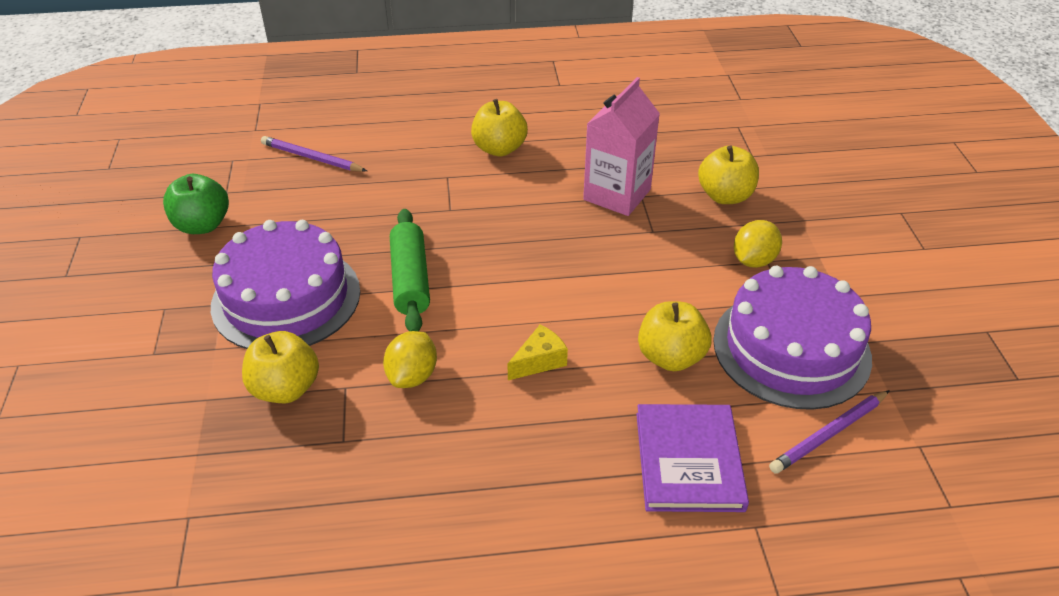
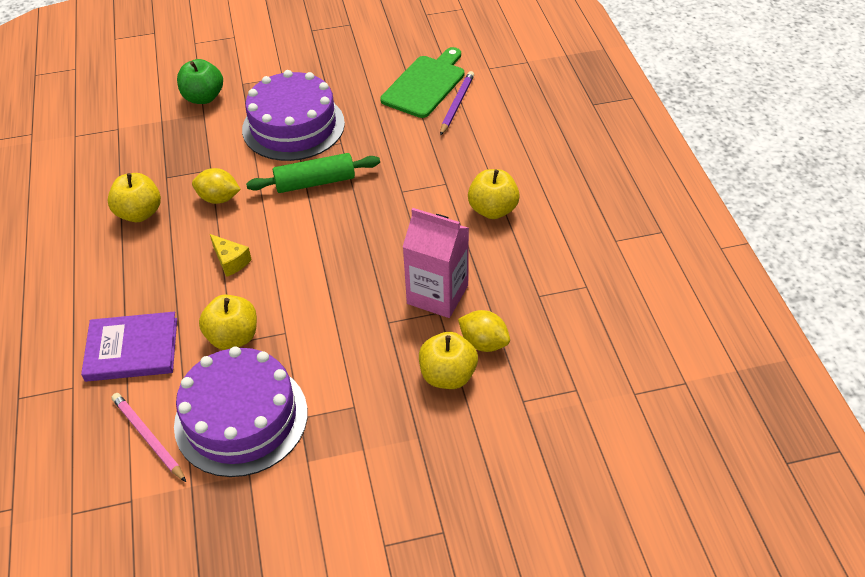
camera: 85 degrees right, 5 degrees up
green apple [163,174,229,234] -> green apple moved to [177,59,223,104]
yellow apple [242,331,319,403] -> yellow apple moved to [107,173,161,222]
yellow lemon [734,220,782,268] -> yellow lemon moved to [458,310,510,352]
purple pencil [769,390,890,474] -> pink pencil [112,393,186,482]
none -> green cutting board [380,47,464,118]

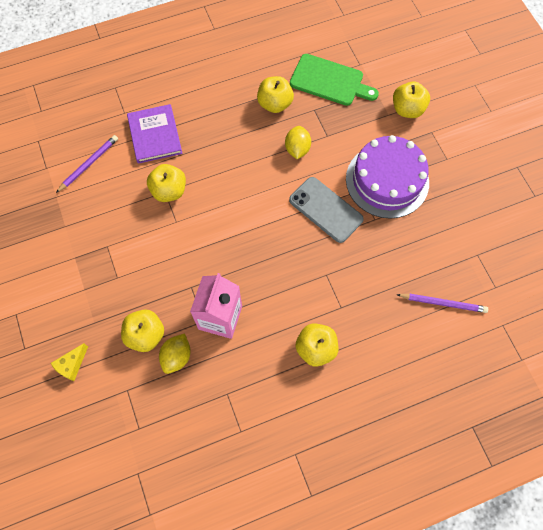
camera: 80 degrees right, 20 degrees up
pink pencil [112,393,186,482] -> purple pencil [56,135,118,193]
purple cake [174,346,308,477] -> none
green apple [177,59,223,104] -> yellow apple [393,82,430,118]
yellow cheese [210,234,252,277] -> yellow cheese moved to [50,343,88,381]
green rolling pin [246,153,380,193] -> grey phone [289,177,364,243]
green cutting board [380,47,464,118] -> green cutting board moved to [290,54,379,106]

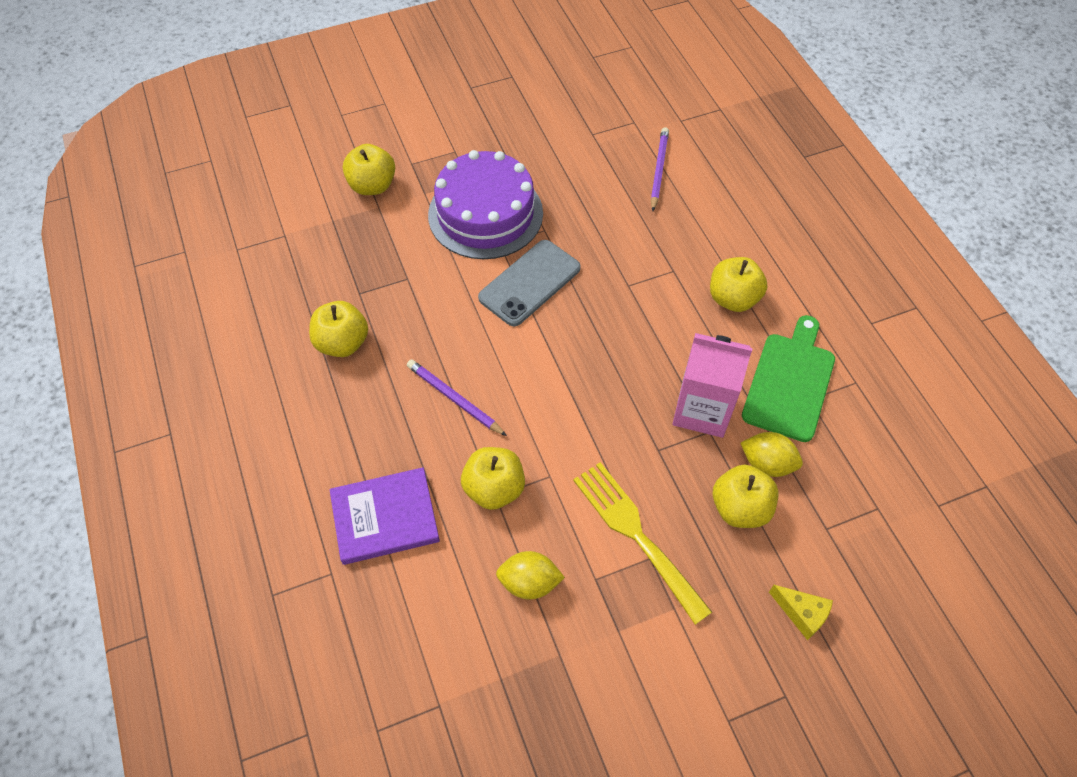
camera: 90 degrees left, 10 degrees down
purple pencil [56,135,118,193] -> purple pencil moved to [407,359,507,436]
yellow lemon [285,126,311,159] -> yellow lemon moved to [496,551,565,599]
green cutting board [290,54,379,106] -> green cutting board moved to [742,315,835,442]
none -> yellow fork [573,462,712,625]

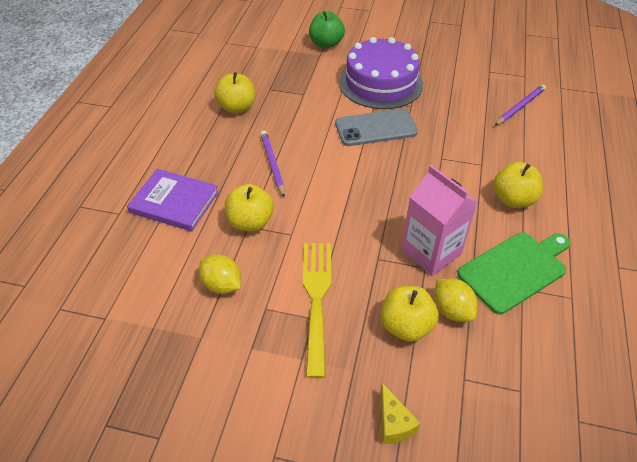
camera: 35 degrees right, 10 degrees down
yellow apple [343,144,395,195] -> green apple [309,11,345,48]

